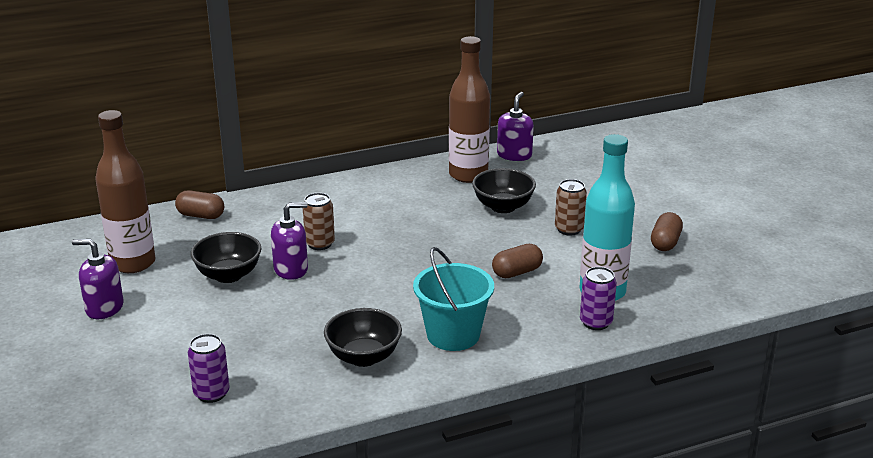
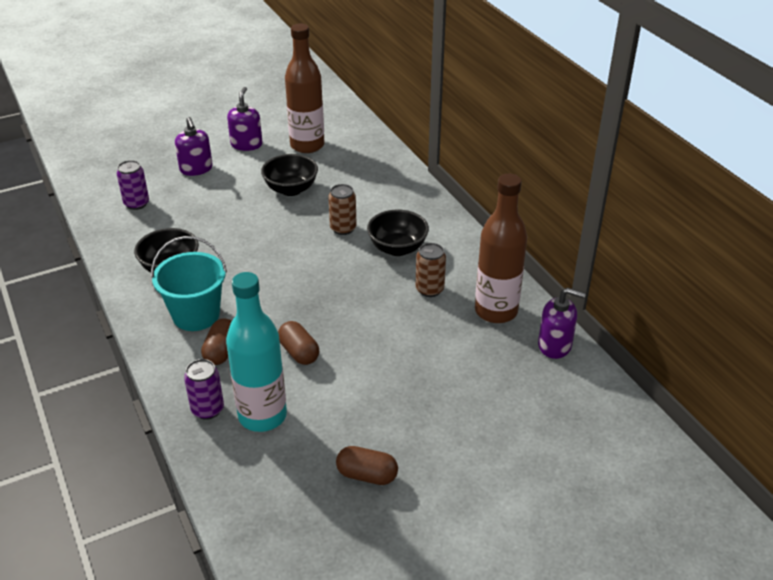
camera: 85 degrees right, 10 degrees up
brown capsule [175,191,224,219] -> brown capsule moved to [201,319,232,365]
purple soap dispenser [271,202,308,280] -> purple soap dispenser moved to [175,117,213,176]
black bowl [472,168,536,213] -> black bowl moved to [367,209,429,256]
brown can [555,179,587,236] -> brown can moved to [416,243,446,297]

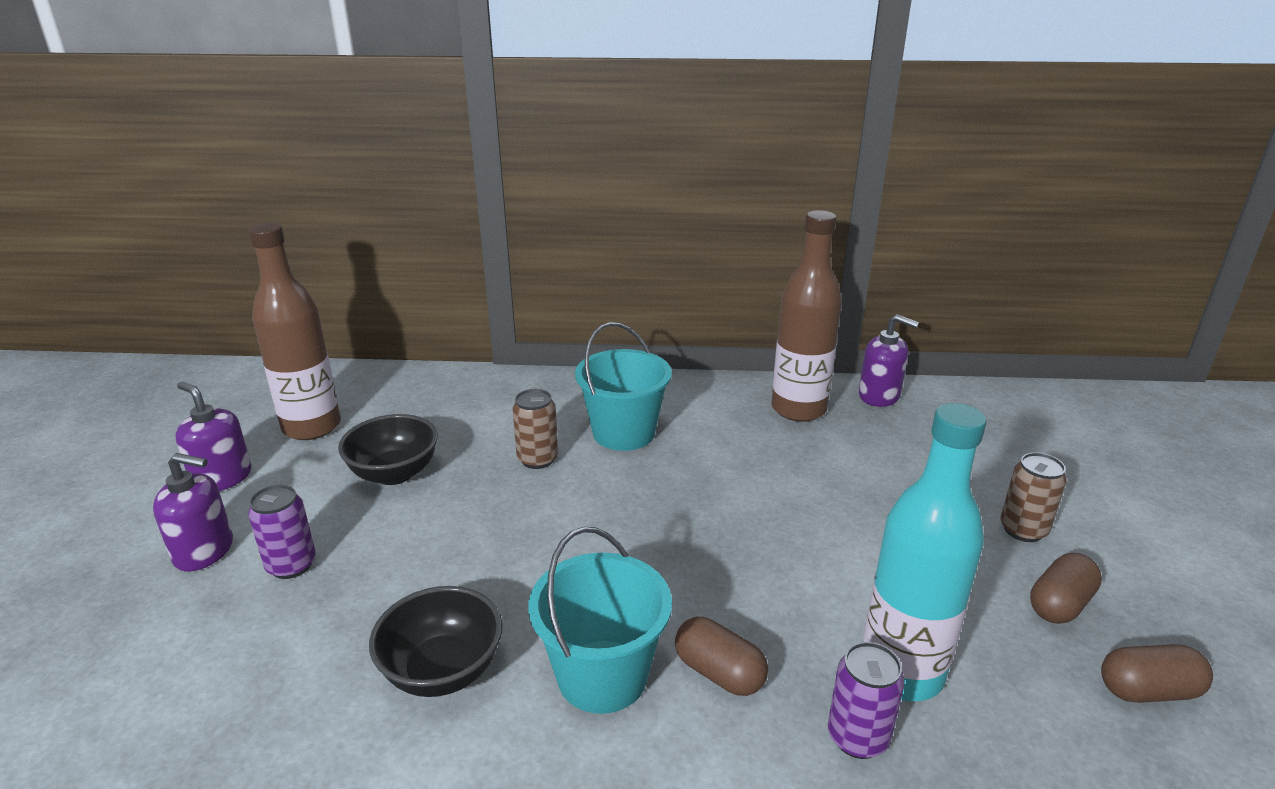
camera: 60 degrees left, 10 degrees down
purple can [117,160,149,210] -> purple can moved to [248,484,316,579]
brown capsule [278,321,319,365] -> brown capsule moved to [1101,644,1213,703]
black bowl [367,209,429,256] -> turquoise bucket [575,322,672,451]
brown can [416,243,446,297] -> brown can moved to [1000,452,1067,542]
purple soap dispenser [538,288,586,359] -> purple soap dispenser turned 75 degrees clockwise [859,314,919,407]

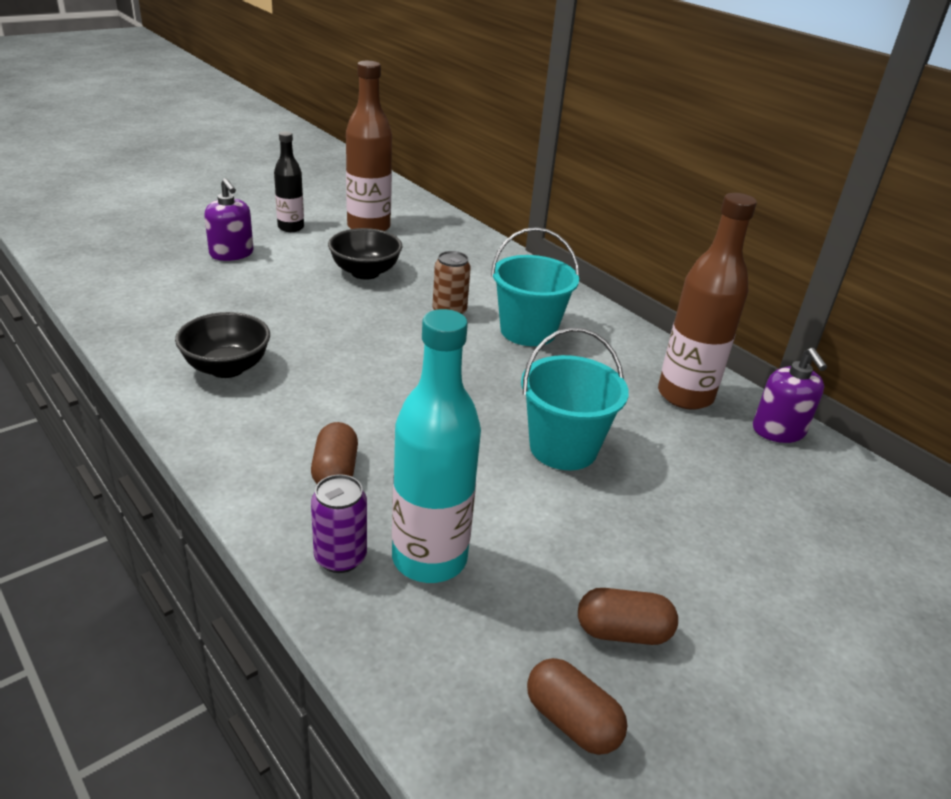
camera: 45 degrees right, 5 degrees up
purple soap dispenser [175,382,252,491] -> black bottle [274,132,304,232]
purple can [248,484,316,579] -> none
turquoise bucket [528,527,672,714] -> turquoise bucket moved to [521,328,629,470]
brown can [1000,452,1067,542] -> none

